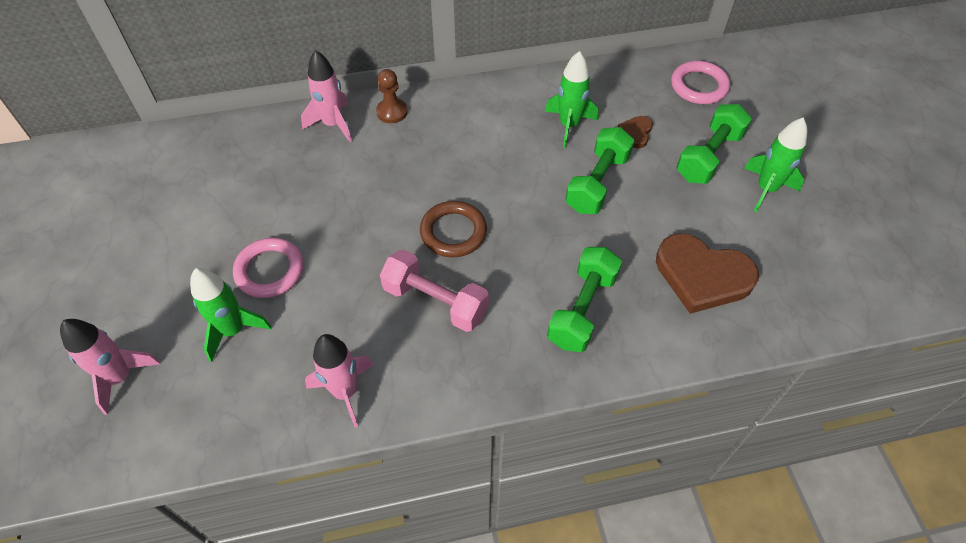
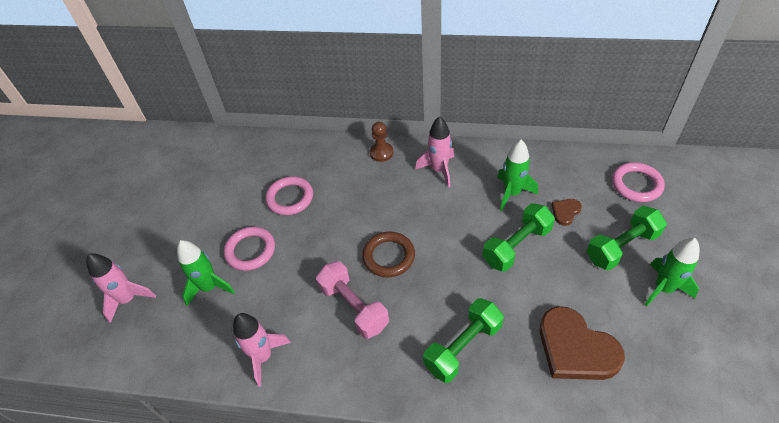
camera: 25 degrees right, 5 degrees down
pink rocket [301,50,352,142] -> pink rocket moved to [415,116,454,188]
none -> pink ring [265,176,313,215]

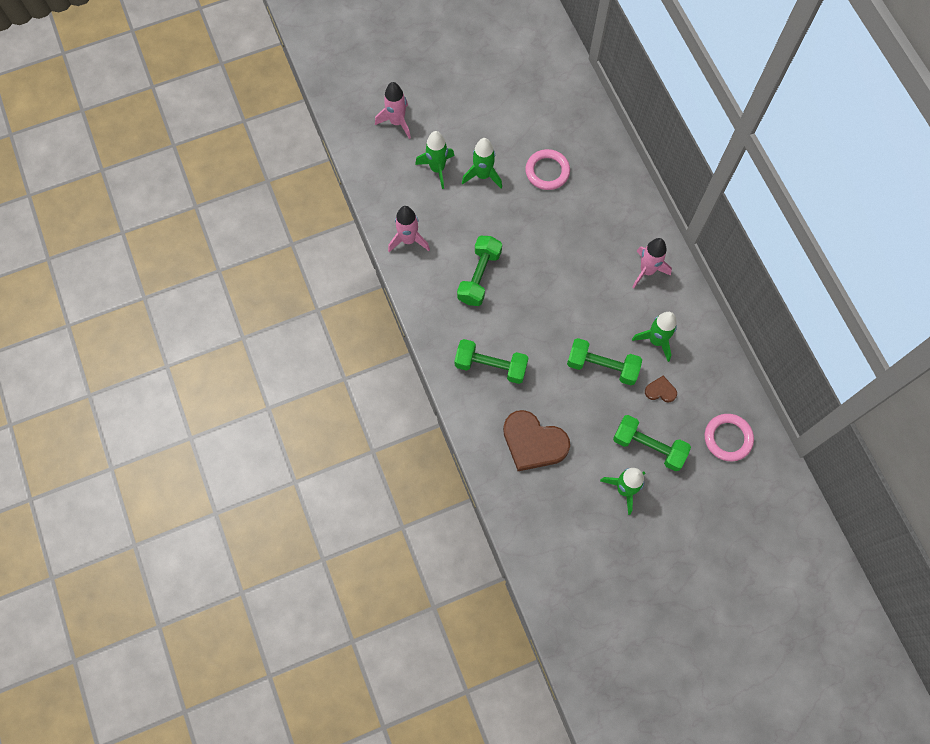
camera: 55 degrees right, 20 degrees up
pink ring [224,226,275,271] -> green rocket [462,138,502,188]
pink dumbbell [316,261,389,339] -> green dumbbell [457,236,502,306]
brown ring [362,232,415,277] -> none
brown pawn [370,122,393,162] -> none
brown heart [540,306,625,380] -> brown heart turned 75 degrees counterclockwise [503,410,570,471]

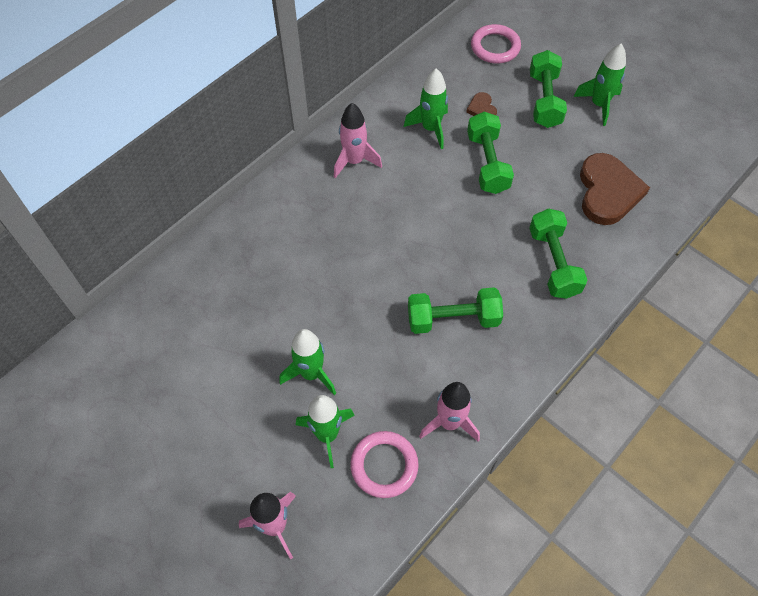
camera: 115 degrees left, 10 degrees down
pink ring [525,149,570,190] -> pink ring moved to [350,431,419,498]

